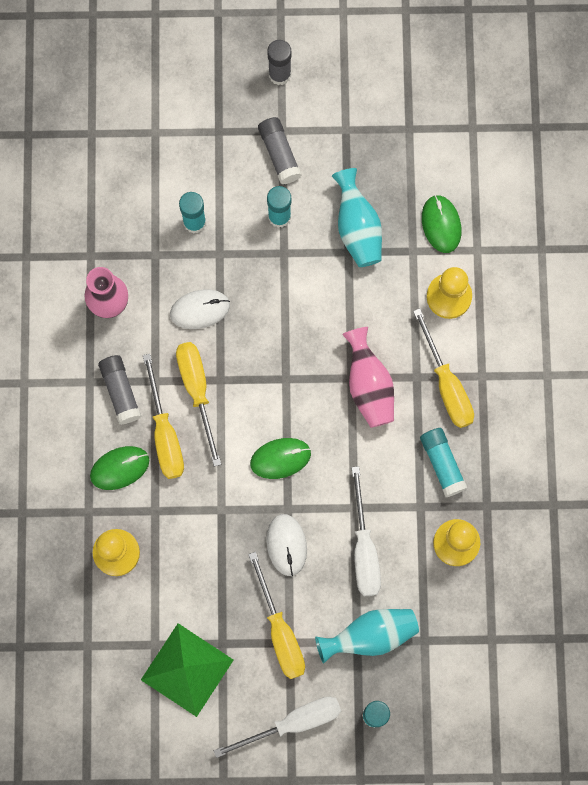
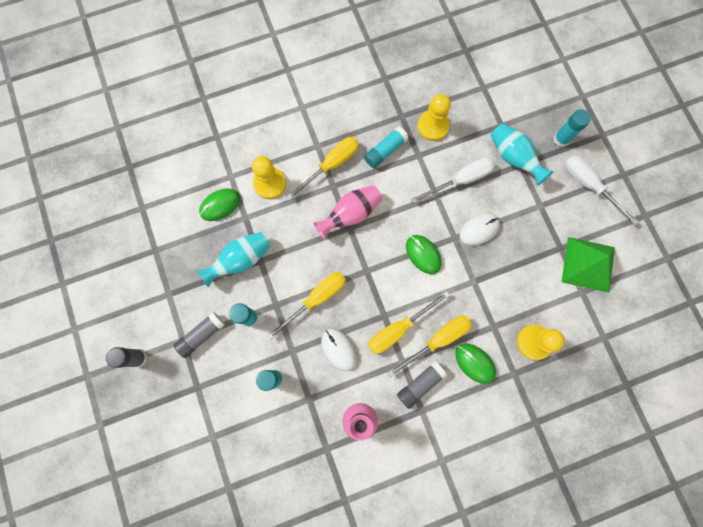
camera: 110 degrees left, 0 degrees up
yellow screwdriver [248,552,305,679] -> yellow screwdriver moved to [267,272,346,340]

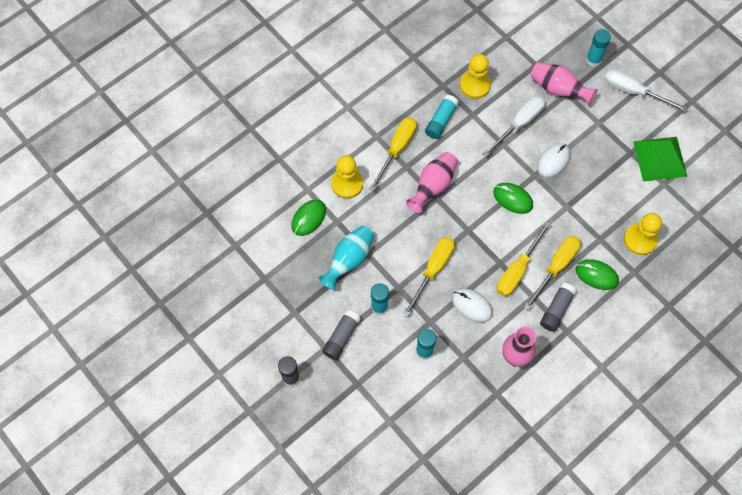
camera: 20 degrees left, 10 degrees down
turquoise vase [491,123,553,185] -> pink vase [531,62,598,105]

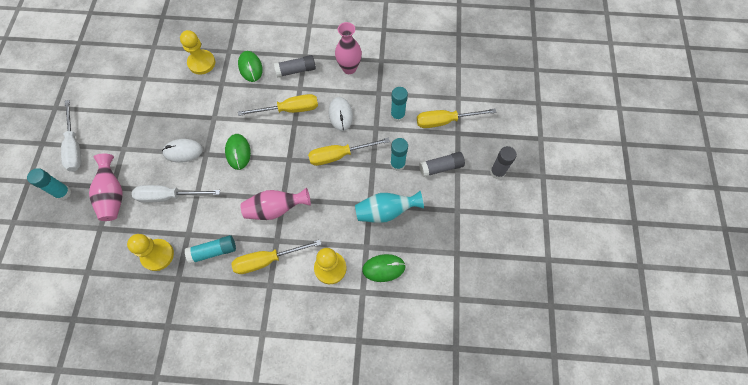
camera: 135 degrees left, 0 degrees up
yellow screwdriver [524,235,581,311] -> yellow screwdriver moved to [417,109,497,128]
green pyramid [633,137,687,182] -> none

